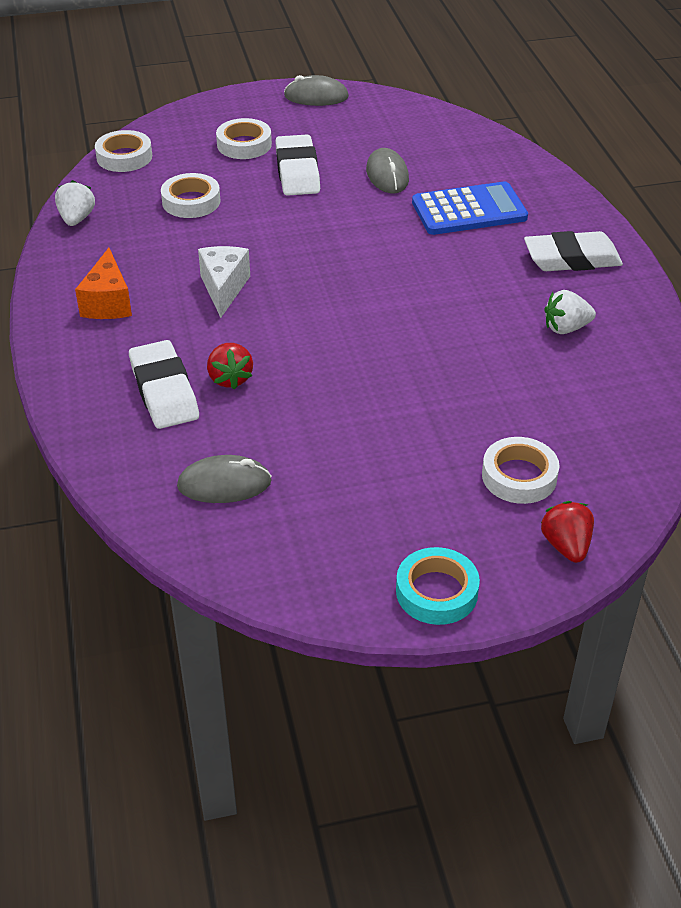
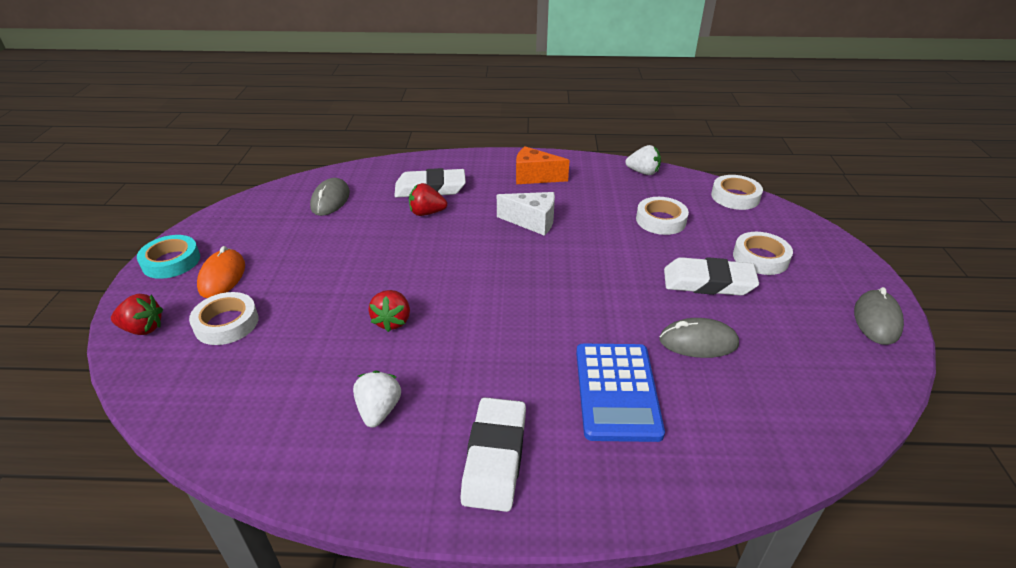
camera: 105 degrees right, 5 degrees down
none -> orange mouse [197,246,245,298]
none -> red strawberry [368,290,410,332]

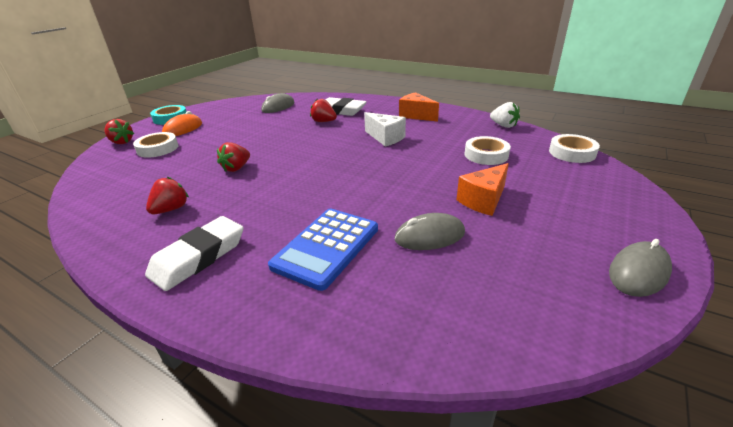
camera: 30 degrees right, 5 degrees down
white strawberry [353,370,401,428] -> red strawberry [146,177,189,214]
grey mouse [659,318,739,358] -> grey mouse turned 45 degrees counterclockwise [395,213,465,250]
white eraser [664,257,759,296] -> orange cheese [456,163,509,216]
white tape [733,232,793,275] -> none

